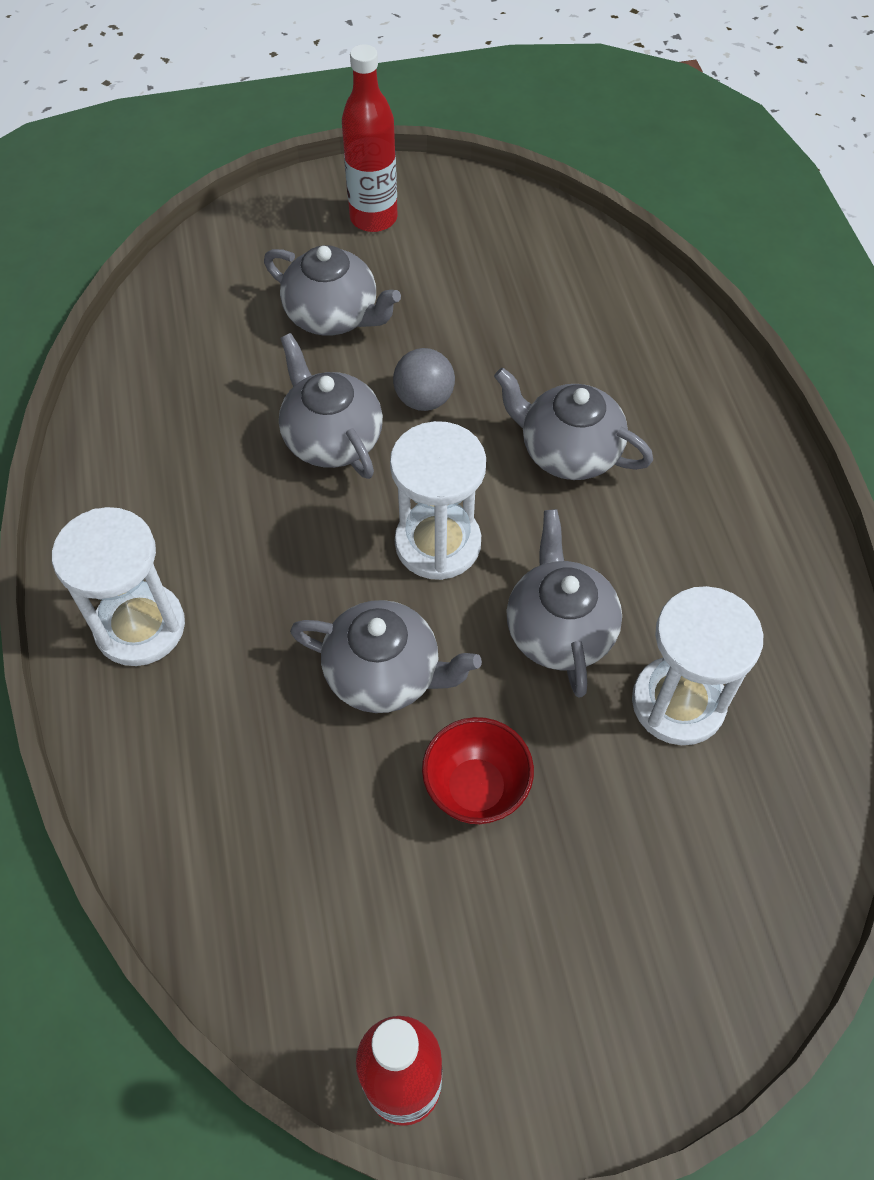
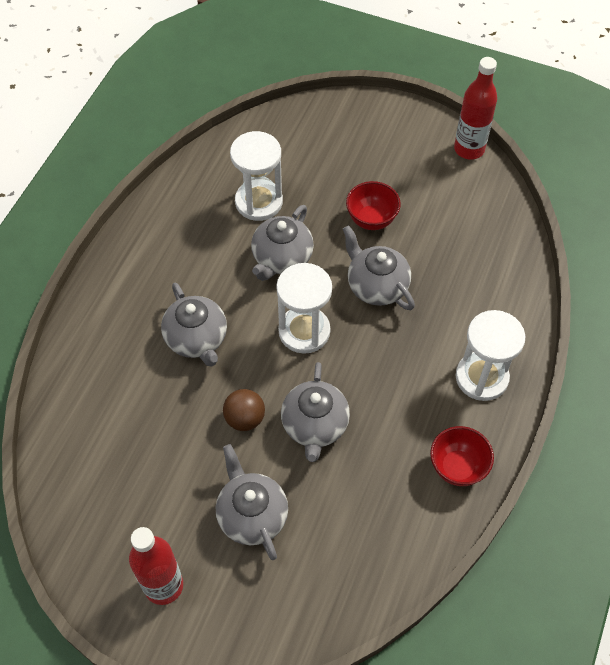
camera: 145 degrees left, 0 degrees up
grey ball [393,348,455,411] -> brown ball [223,389,265,431]
none -> red bowl [430,426,494,486]

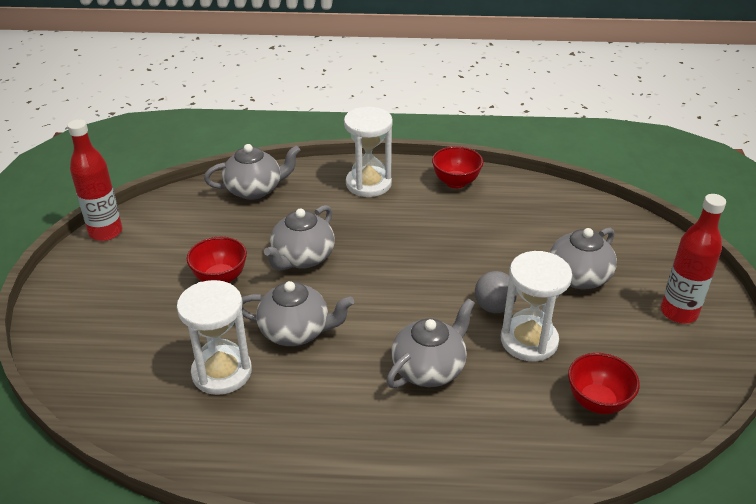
camera: 110 degrees left, 20 degrees down
brown ball [223,389,265,431] -> grey ball [475,271,517,313]
white hourglass [276,263,332,354] -> white hourglass moved to [501,251,572,361]
grey teapot [281,362,350,462] -> grey teapot moved to [204,144,301,200]
none -> red bowl [568,353,640,414]

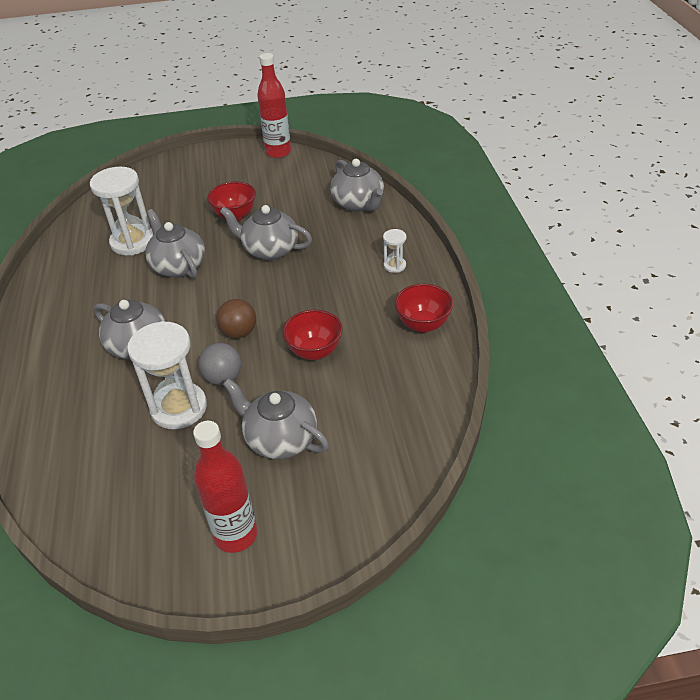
camera: 80 degrees right, 5 degrees up
grey teapot [242,281,354,346] -> grey teapot turned 150 degrees clockwise [145,209,205,278]
white hourglass [344,107,393,197] -> white hourglass [383,229,407,273], size x0.48
red bowl [568,353,640,414] -> red bowl moved to [282,309,342,360]
none -> brown ball [216,299,256,338]

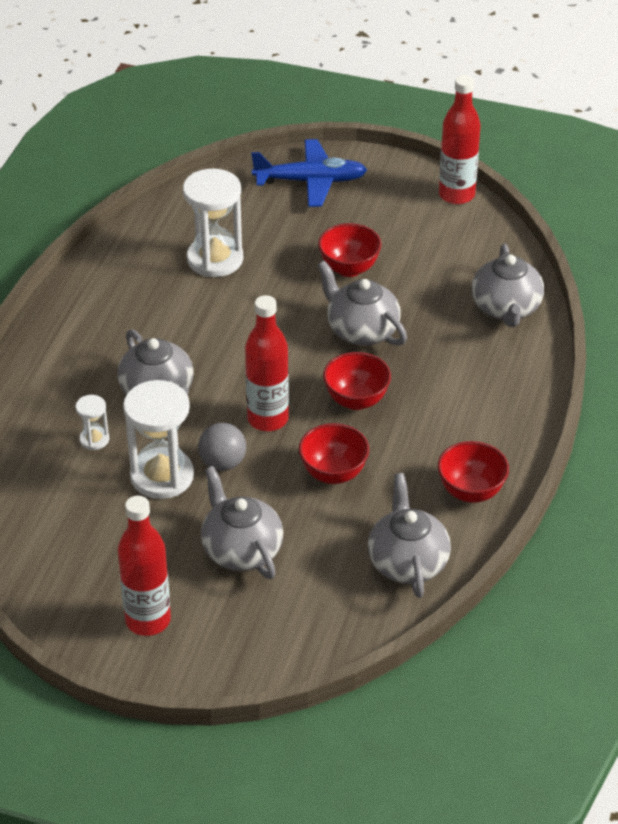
camera: 25 degrees right, 0 degrees up
grey teapot [145,209,205,278] -> grey teapot moved to [368,473,451,598]
brown ball [216,299,256,338] -> red bottle [245,295,289,431]
white hourglass [383,229,407,273] -> white hourglass moved to [76,395,109,450]
none -> blue plane [251,139,367,207]
none -> red bowl [323,352,391,410]

